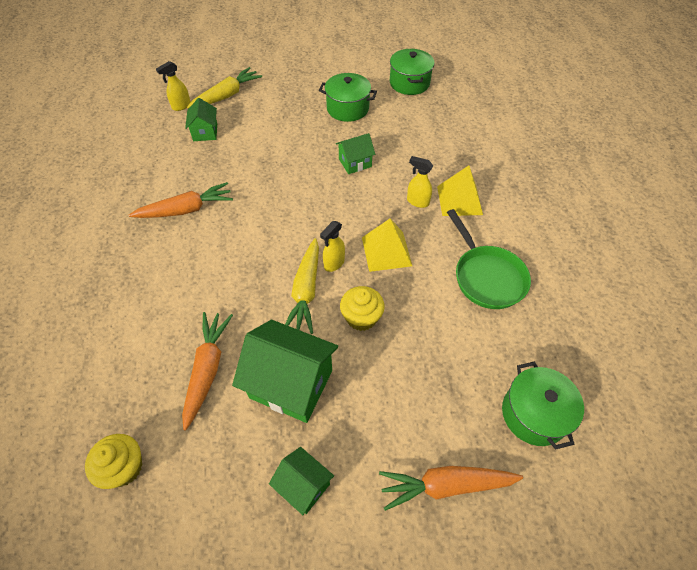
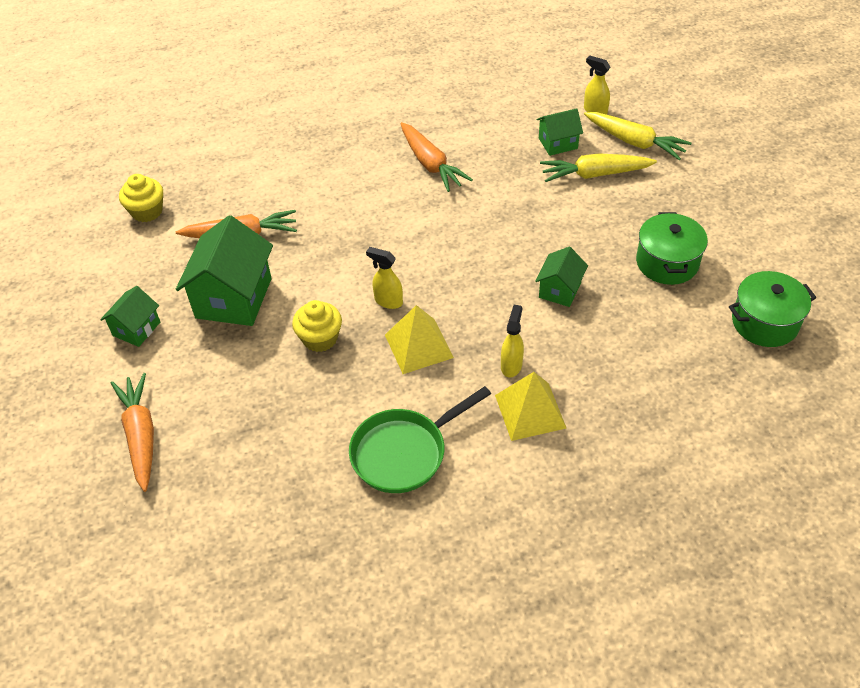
camera: 80 degrees right, 5 degrees down
yellow carrot [285,238,319,334] -> yellow carrot moved to [540,153,657,182]
green house [336,133,375,174] -> green house turned 60 degrees clockwise [535,247,588,307]
green pot [502,361,584,450] -> none

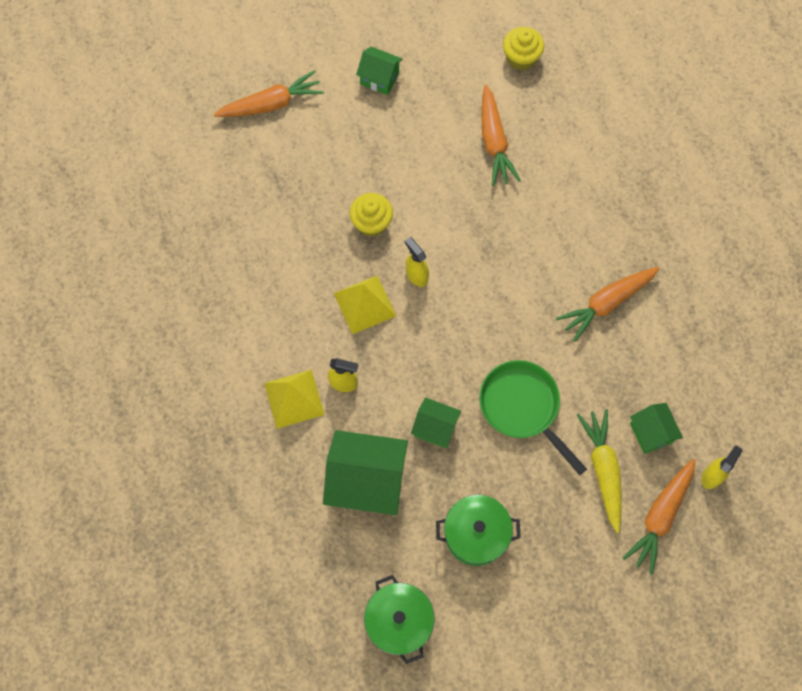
camera: 85 degrees right, 20 degrees up
green house [176,215,273,326] -> green house moved to [323,430,408,515]
green pan [349,386,491,493] -> green pan moved to [479,360,587,475]
yellow spray bottle [366,247,403,309] -> yellow spray bottle turned 60 degrees counterclockwise [405,237,429,287]
yellow carrot [584,112,692,160] -> orange carrot [623,459,695,575]

